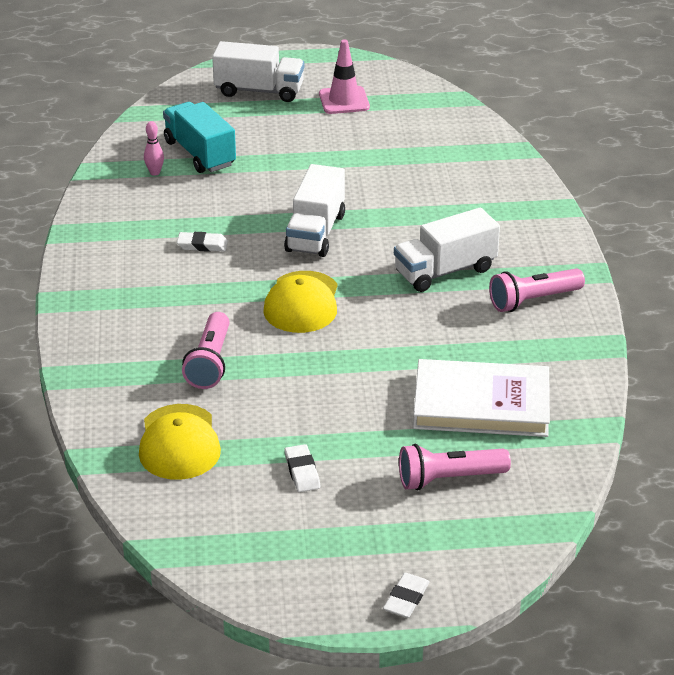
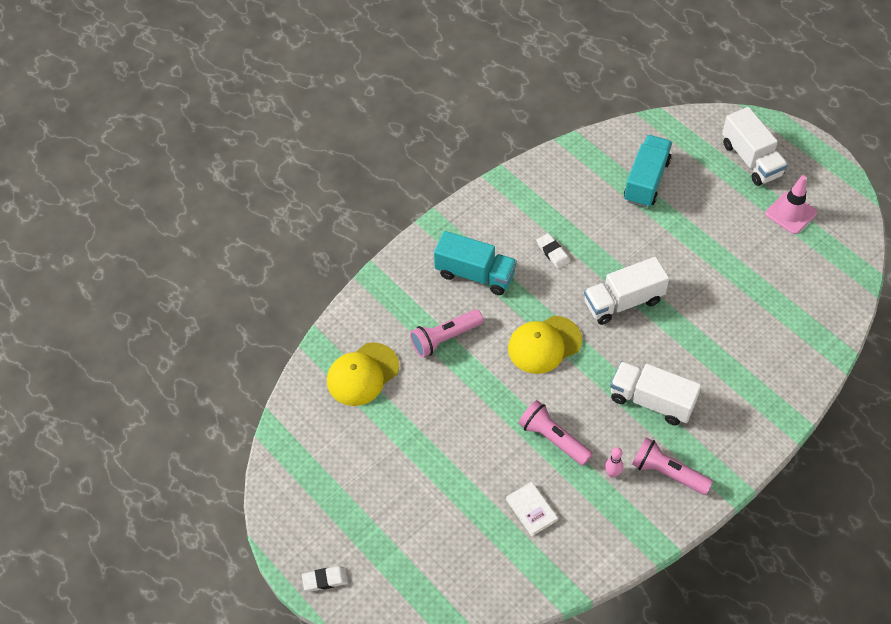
camera: 55 degrees right, 20 degrees up
pink bowling pin [144,121,164,176] -> pink bowling pin moved to [605,447,623,478]
white eraser [284,444,320,492] -> none
pink flashlight [399,444,511,490] -> pink flashlight moved to [518,400,593,466]
white book [413,359,550,437] -> white book [506,482,558,536], size x0.46
none -> turquoise truck [434,231,517,295]

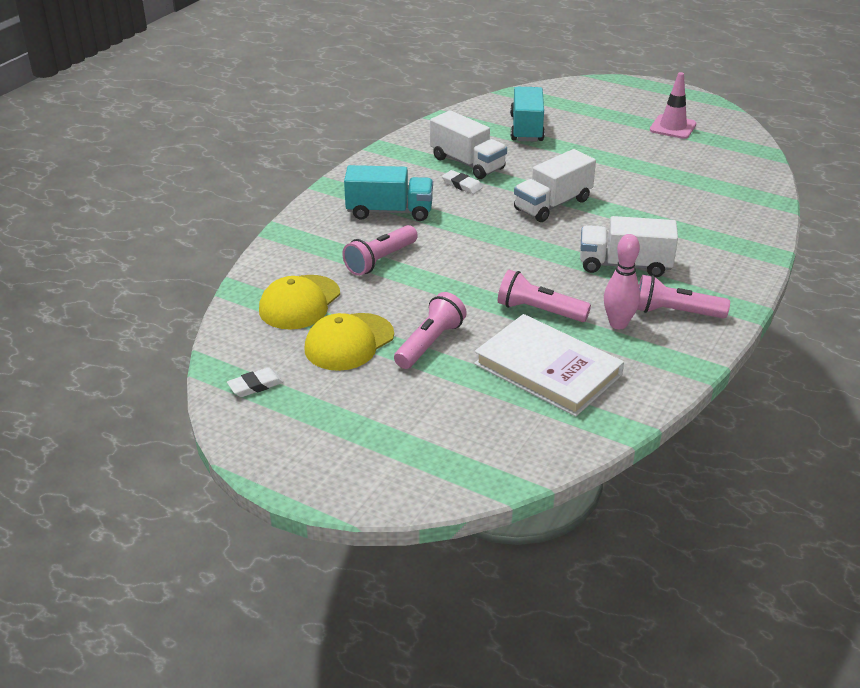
camera: 20 degrees left, 20 degrees down
white eraser [302,566,348,592] -> white eraser moved to [227,367,283,397]
white book [506,482,558,536] -> white book [474,314,624,417], size x2.18
yellow cap [508,316,582,374] -> yellow cap moved to [304,313,394,371]
pink bowling pin [605,447,623,478] -> pink bowling pin [604,234,640,329], size x1.67
white truck [722,107,788,186] -> white truck moved to [430,110,507,179]
none -> pink flashlight [394,292,467,369]

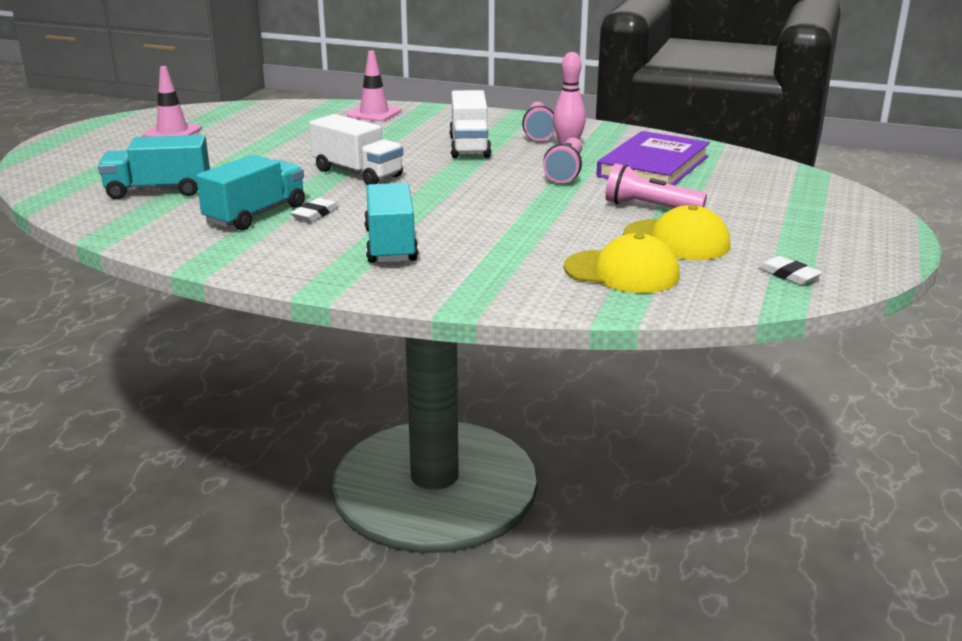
camera: 100 degrees left, 10 degrees down
pink flashlight [342,225,418,276] -> none
white truck [430,110,507,179] -> turquoise truck [196,155,305,230]
white book [474,314,624,417] -> purple book [597,131,710,185]
none -> pink traffic cone [347,50,401,122]

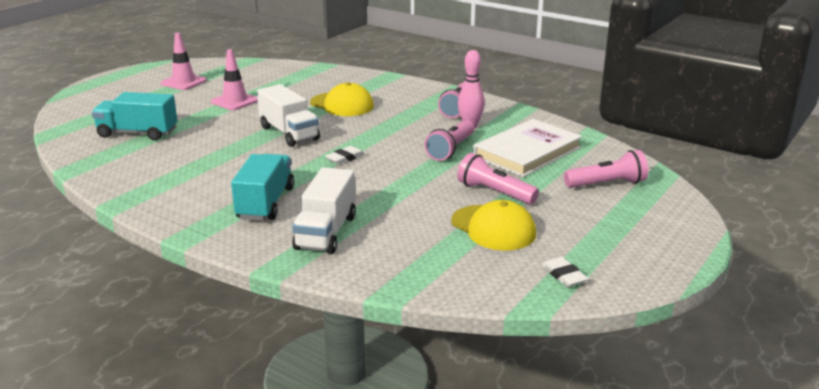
camera: 15 degrees right, 0 degrees up
turquoise truck [196,155,305,230] -> none
white eraser [290,198,339,222] -> white eraser moved to [325,146,365,165]
pink traffic cone [347,50,401,122] -> pink traffic cone moved to [211,49,258,110]
white truck [449,90,492,158] -> white truck moved to [292,167,356,254]
yellow cap [564,233,680,293] -> yellow cap moved to [310,82,374,116]
purple book [597,131,710,185] -> white book [473,119,582,177]
none -> pink flashlight [564,150,648,188]

